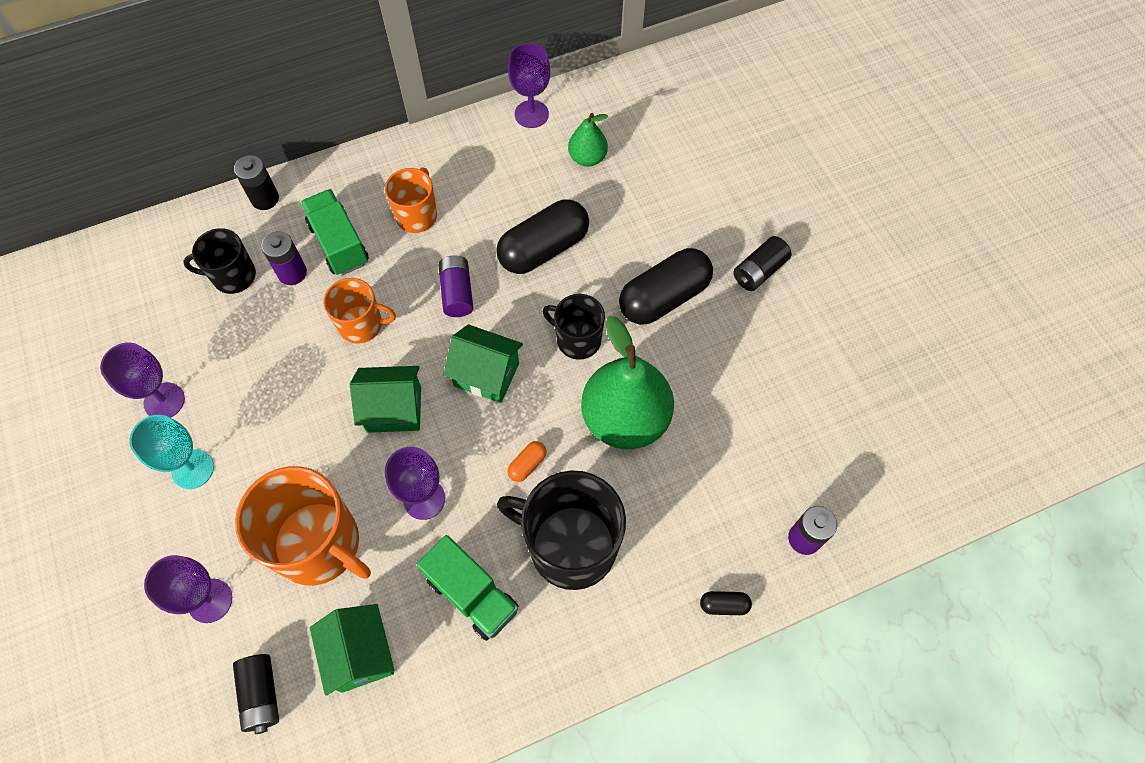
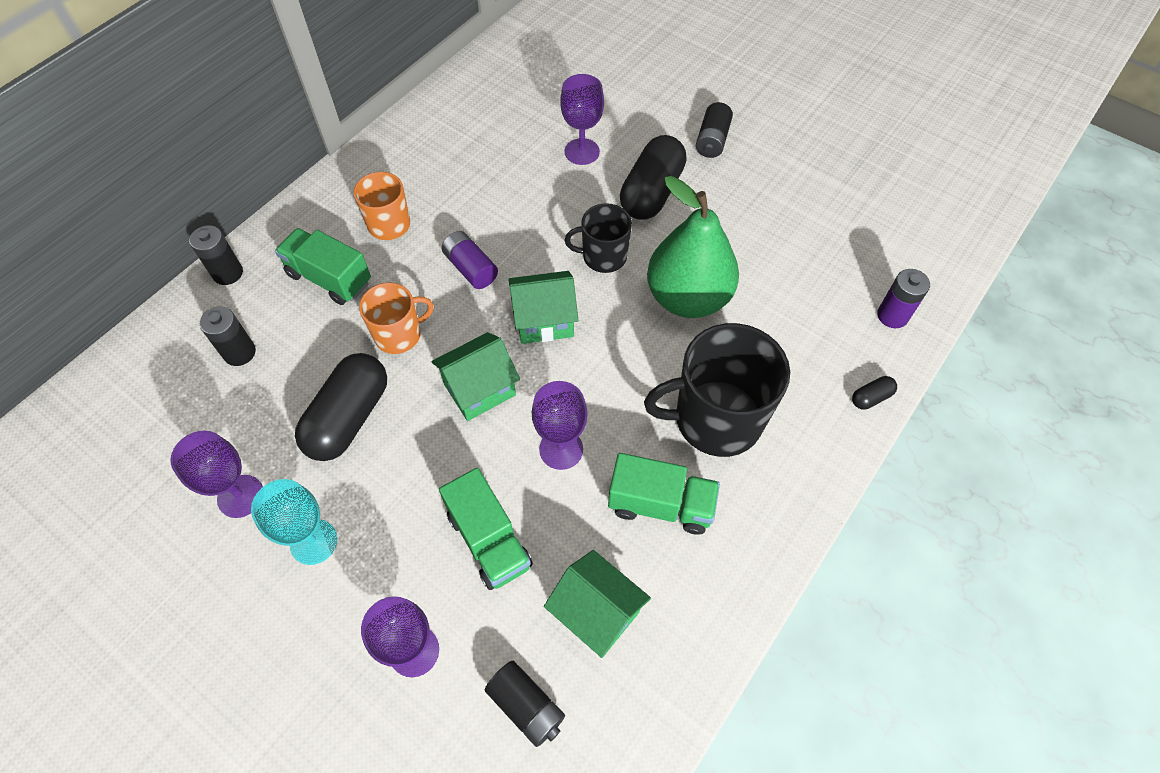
camera: 30 degrees left, 5 degrees down
black mug [183,228,256,294] -> black battery [199,306,256,366]
orange mug [235,466,371,585] -> green truck [439,468,533,590]
purple battery [261,231,307,285] -> none
black capsule [496,199,589,274] -> black capsule moved to [295,353,387,461]
orange capsule [507,441,547,482] -> none
purple goblet [508,43,550,128] -> purple goblet moved to [560,74,604,165]
green pear [568,113,608,166] -> none

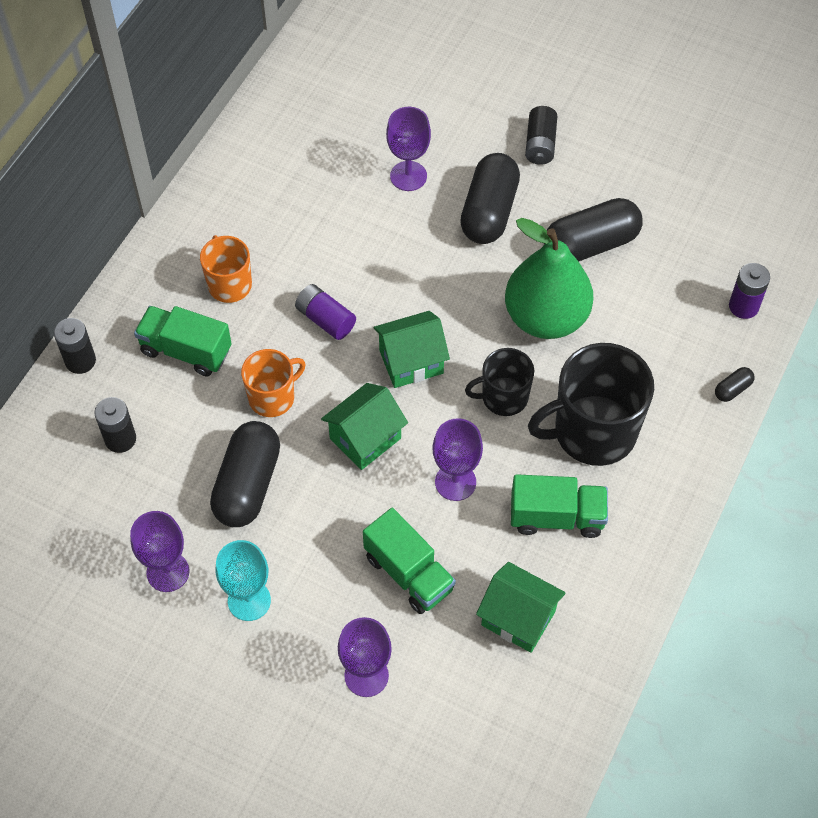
camera: 10 degrees left, 0 degrees up
black battery [485,661,565,747] -> none
black mug [565,203,632,273] -> black mug moved to [465,348,534,416]
none -> black capsule [544,198,643,261]

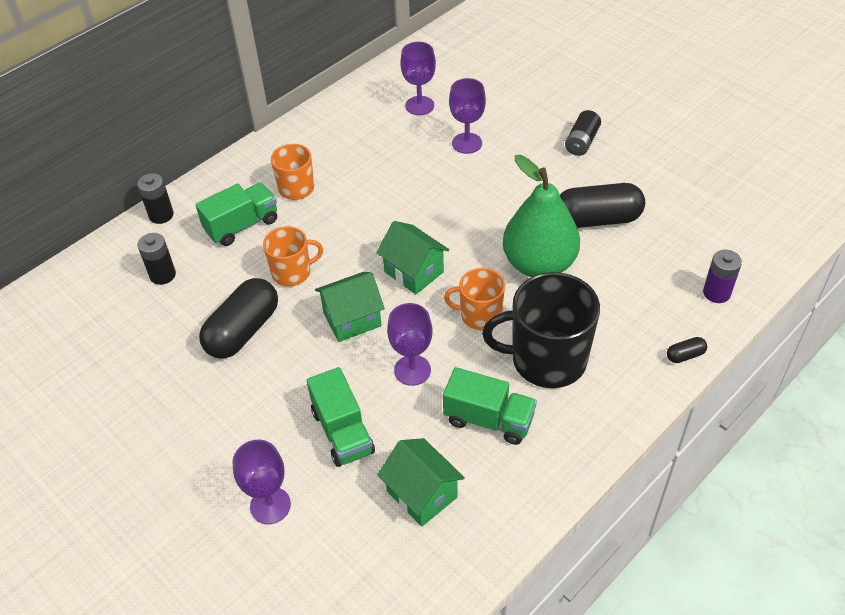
camera: 20 degrees right, 10 degrees down
purple goblet [130,511,189,592] -> purple goblet moved to [400,42,436,115]
green truck [134,306,232,376] -> green truck turned 105 degrees clockwise [195,182,277,246]
turquoise goblet [215,540,271,621] -> none
purple battery [295,284,356,340] -> none
green house [373,311,450,388] -> green house turned 45 degrees clockwise [376,221,449,294]
black capsule [460,153,520,244] -> none
black mug [465,348,534,416] -> orange mug [444,268,505,330]

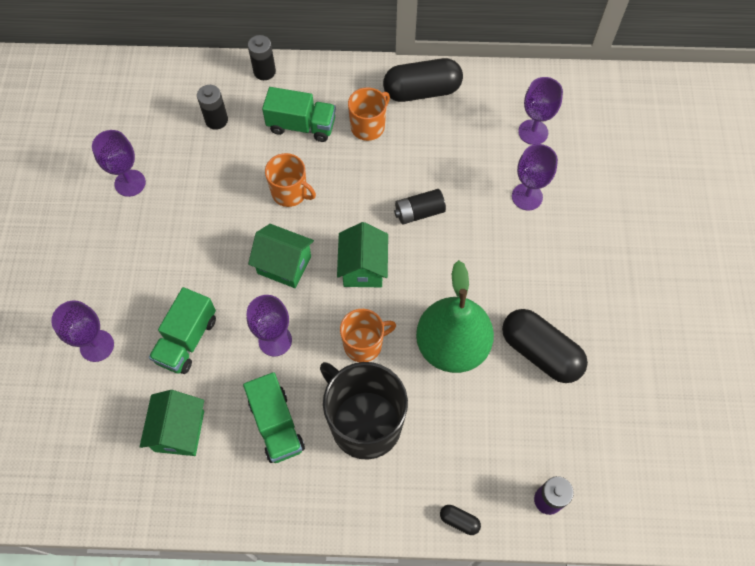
camera: 45 degrees right, 15 degrees up
black capsule [199,278,278,359] -> black capsule moved to [383,58,463,102]
orange mug [444,268,505,330] -> orange mug turned 105 degrees clockwise [340,309,396,362]
black battery [565,110,601,156] -> black battery moved to [394,189,446,224]
none -> purple goblet [92,130,146,197]

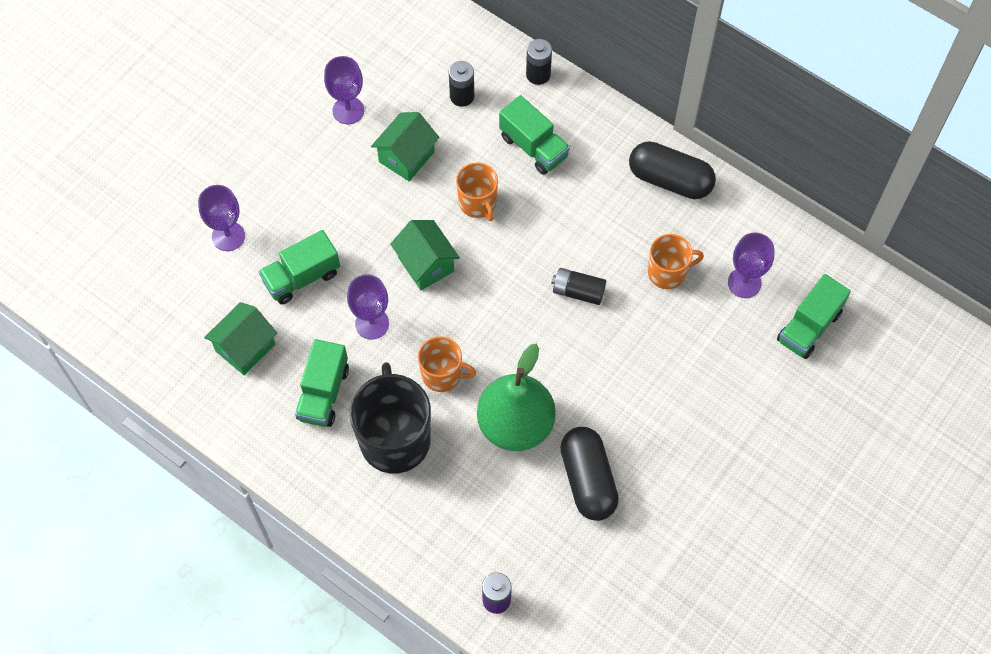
camera: 35 degrees right, 0 degrees up
green house [337,222,388,287] -> green house moved to [371,112,439,181]
orange mug [348,87,390,141] -> orange mug moved to [648,234,704,289]
black capsule [440,505,481,535] -> none
purple goblet [512,144,558,210] -> none
none -> green truck [777,274,851,359]

